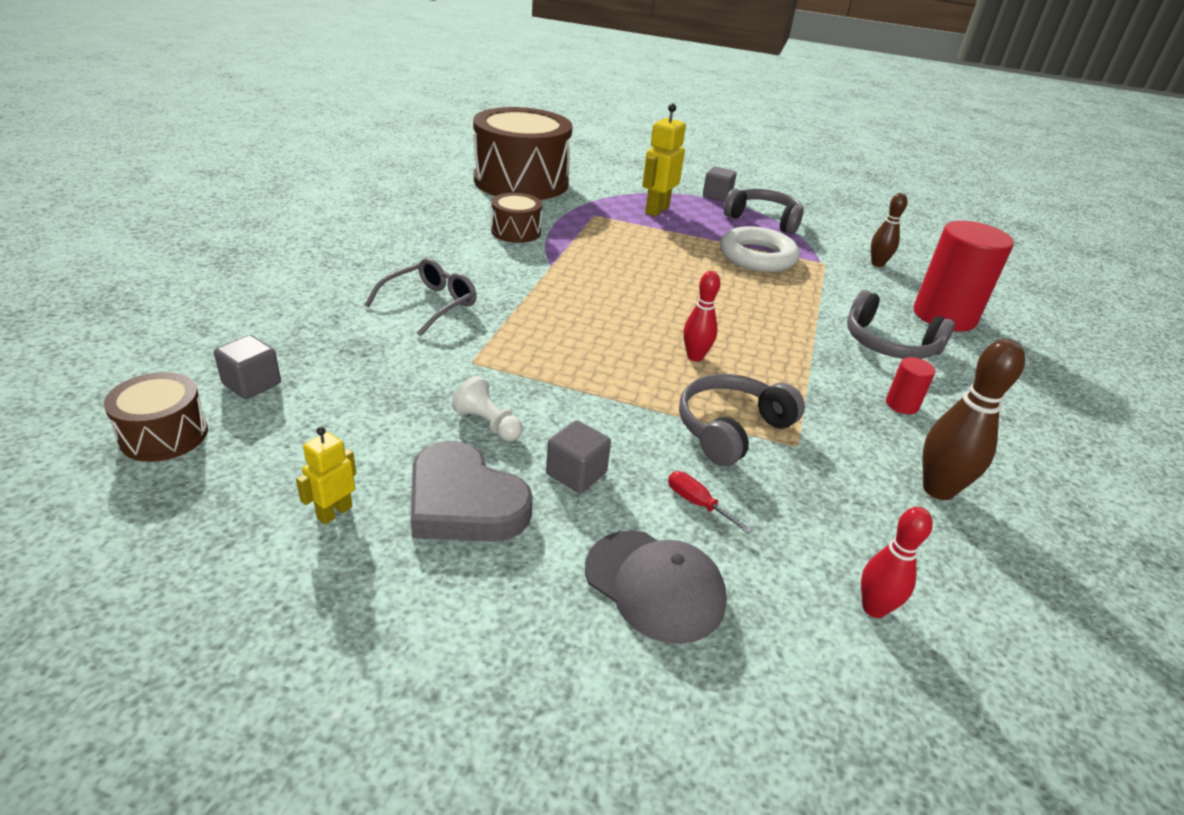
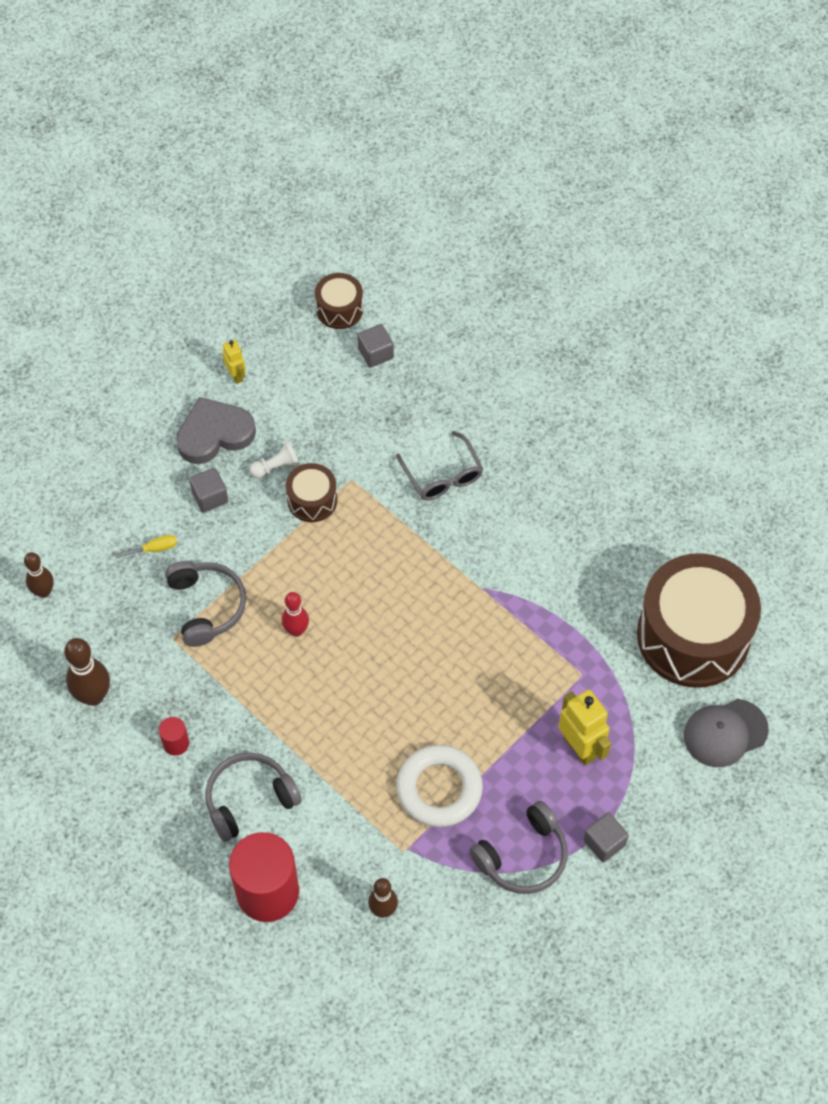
camera: 120 degrees right, 25 degrees up
brown drum [491,193,542,243] -> brown drum moved to [286,463,337,522]
grey cap [585,530,727,644] -> grey cap moved to [684,699,769,767]
red screwdriver [668,471,753,534] -> yellow screwdriver [115,535,177,558]
red bowling pin [861,507,933,618] -> brown bowling pin [24,552,54,598]

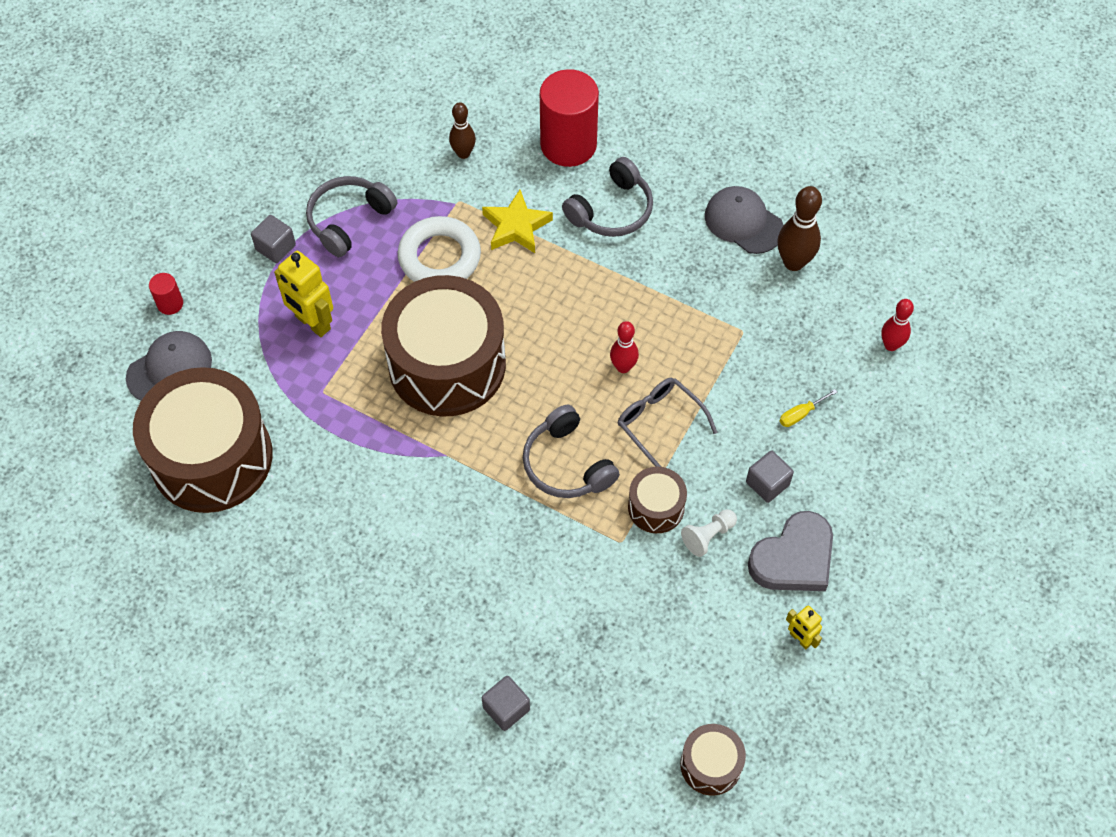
camera: 165 degrees right, 0 degrees up
brown bowling pin [24,552,54,598] -> red bowling pin [881,299,914,351]
red cylinder [159,717,189,756] -> red cylinder moved to [149,273,183,315]
grey headphones [165,561,246,647] -> grey headphones moved to [523,405,620,498]
grey cube [358,324,394,368] -> grey cube moved to [482,676,530,731]
grey glasses [396,431,483,500] -> grey glasses moved to [617,378,717,467]
none -> brown drum [381,275,506,416]
none -> yellow star [482,190,553,253]
none -> grey cap [705,186,784,254]

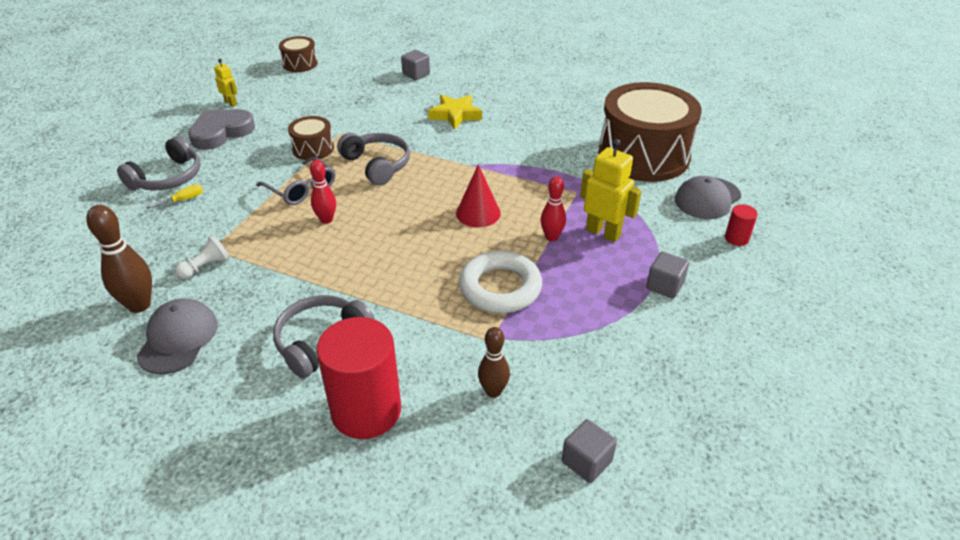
camera: 175 degrees right, 20 degrees down
grey headphones [306,176,397,257] -> grey headphones moved to [117,136,201,190]
brown drum [381,275,506,416] -> red cone [456,164,501,227]
yellow star [482,190,553,253] -> yellow star moved to [428,95,482,130]
white pawn [681,509,737,557] -> white pawn moved to [175,235,230,279]
grey cap [705,186,784,254] -> grey cap turned 120 degrees counterclockwise [136,298,218,374]
grey cube [746,451,794,503] -> grey cube moved to [562,419,617,483]
red bowling pin [881,299,914,351] -> red bowling pin moved to [541,177,566,241]

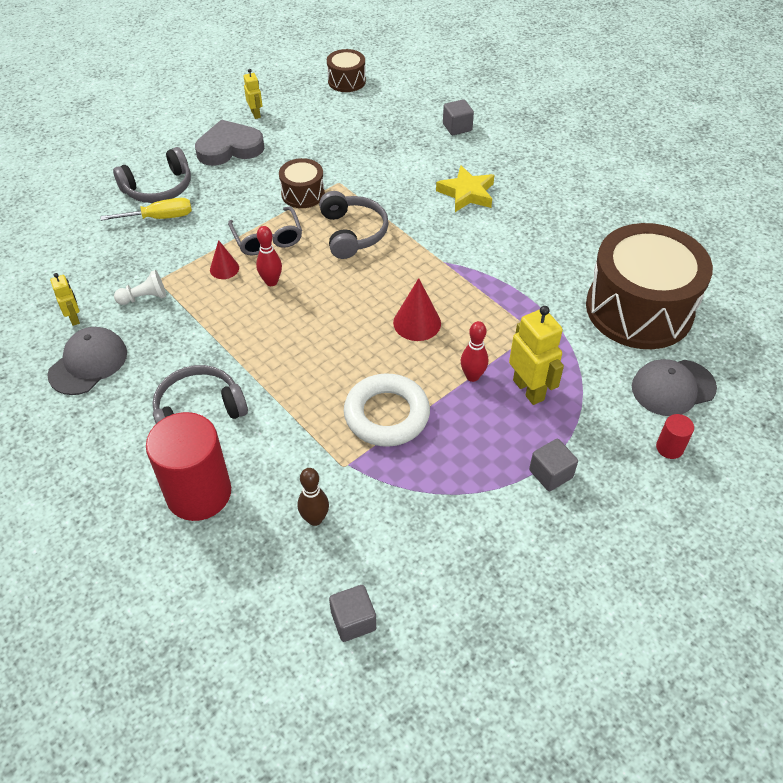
camera: 25 degrees right, 10 degrees up
brown bowling pin [86,205,152,313] -> yellow robot [50,273,80,326]
yellow screwdriver [146,184,203,209] -> yellow screwdriver [101,198,192,221], size x1.61
none -> red cone [210,240,239,279]

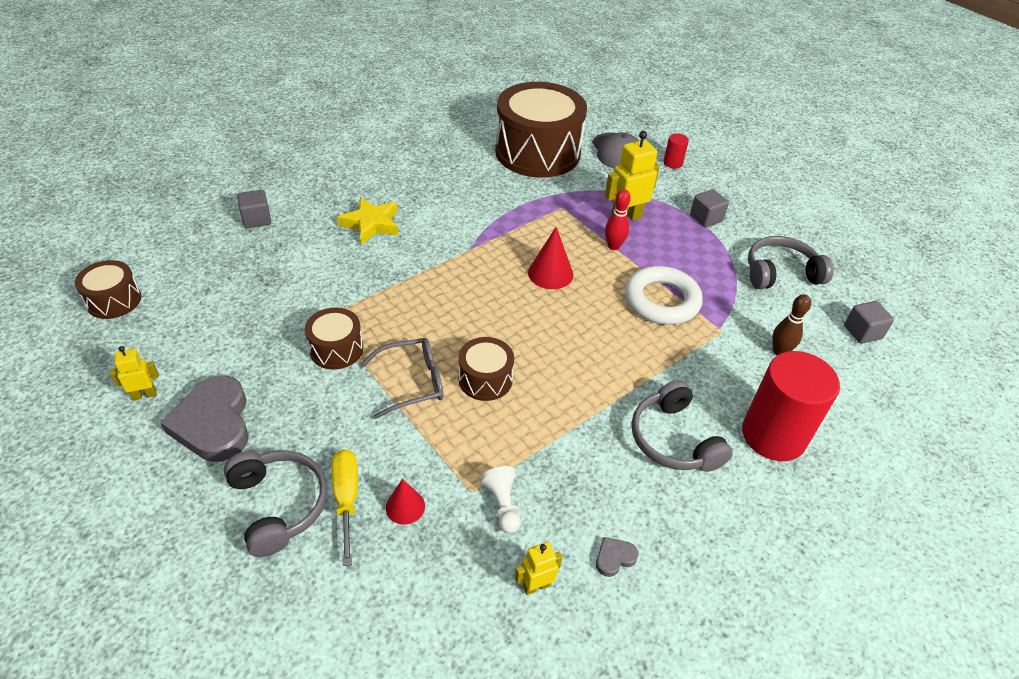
camera: 90 degrees left, 5 degrees down
grey cap [47,327,127,395] -> grey heart [596,537,638,577]
red cone [210,240,239,279] -> red cone moved to [386,479,425,524]
red bowling pin [256,226,282,286] -> brown drum [458,337,514,401]
grey headphones [319,191,389,259] -> grey headphones moved to [748,236,834,289]

